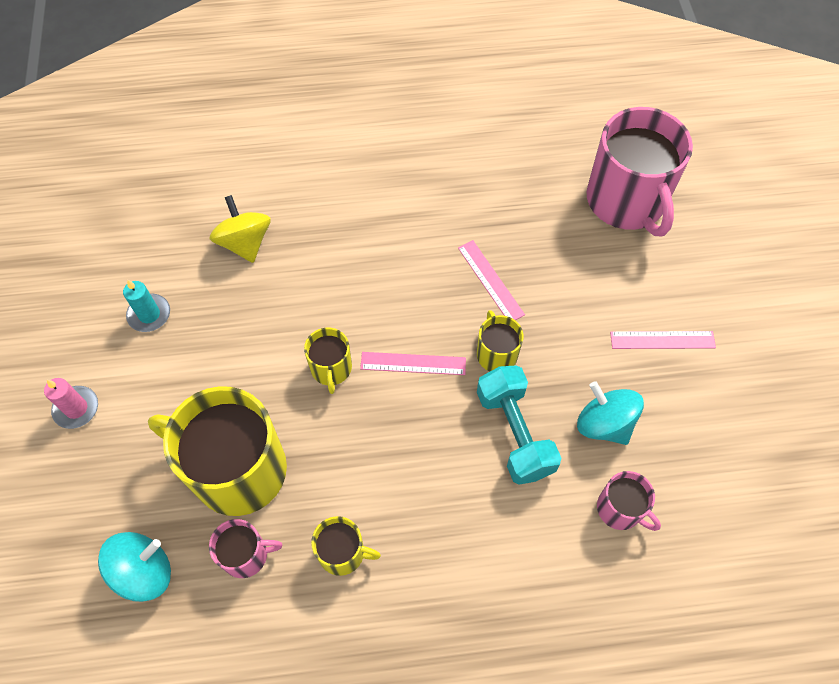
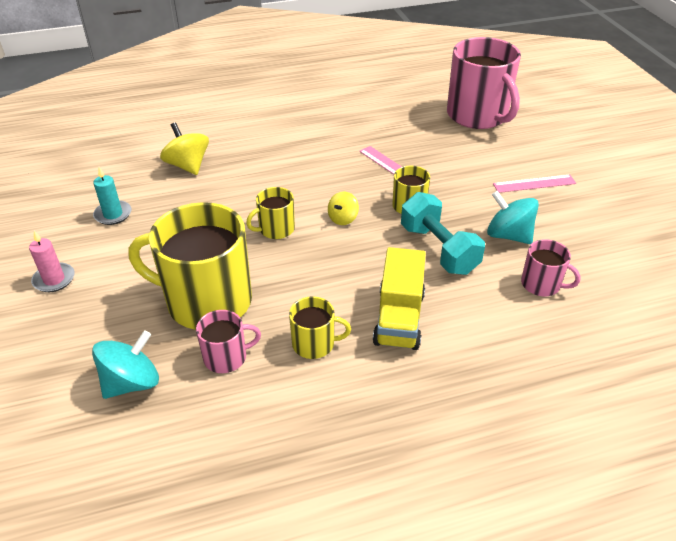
camera: 10 degrees left, 20 degrees down
yellow mug [304,328,352,394] -> yellow mug turned 75 degrees clockwise [246,187,295,239]
pink ruler [360,352,466,375] -> yellow spinning top [328,192,359,225]
none -> yellow truck [373,247,426,350]

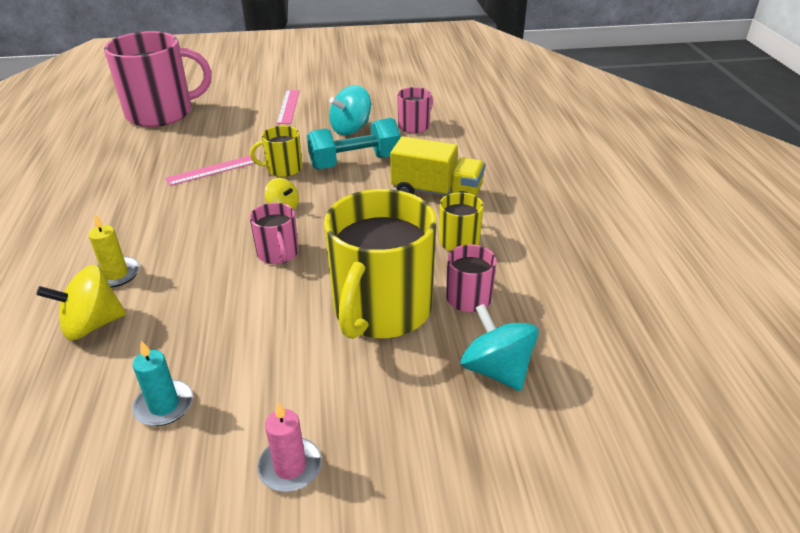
camera: 80 degrees left, 5 degrees down
yellow mug [246,187,295,239] -> pink mug [249,203,299,264]
none -> yellow candle [88,213,140,288]

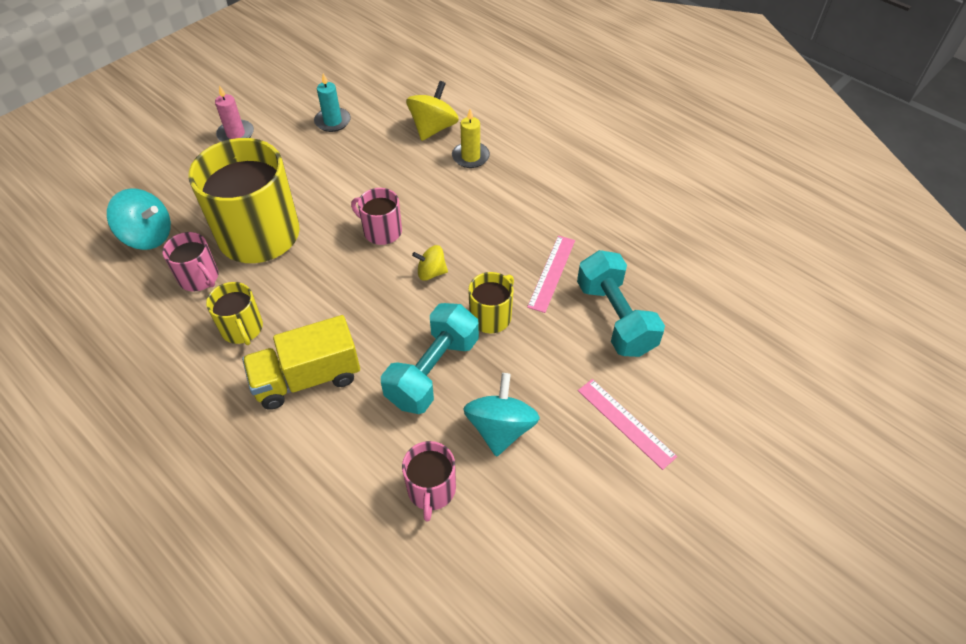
camera: 140 degrees right, 15 degrees up
pink mug [104,31,212,127] -> none
none -> turquoise dumbbell [577,250,665,357]

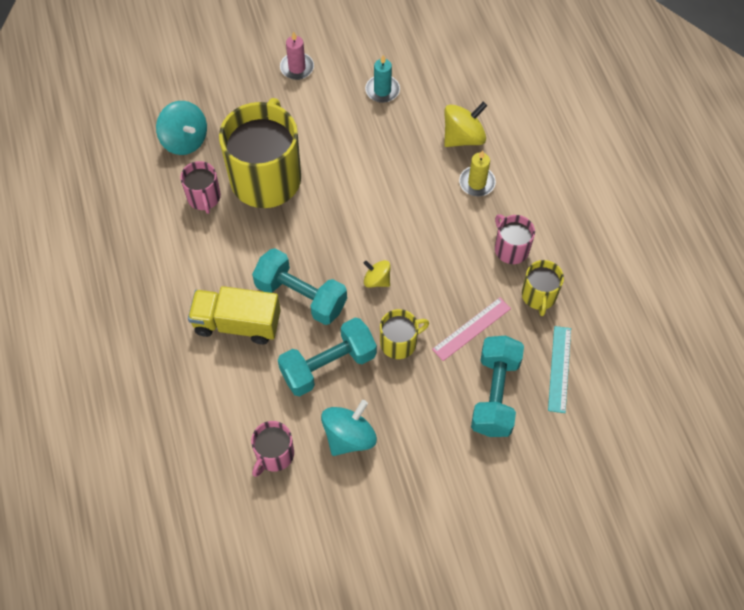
camera: 30 degrees right, 10 degrees up
yellow mug [206,282,263,345] -> yellow mug moved to [522,260,564,316]
pink mug [351,188,402,245] -> pink mug moved to [495,214,535,264]
pink ruler [578,379,677,470] -> none
none -> turquoise dumbbell [252,248,347,325]
none -> turquoise ruler [548,326,571,413]

